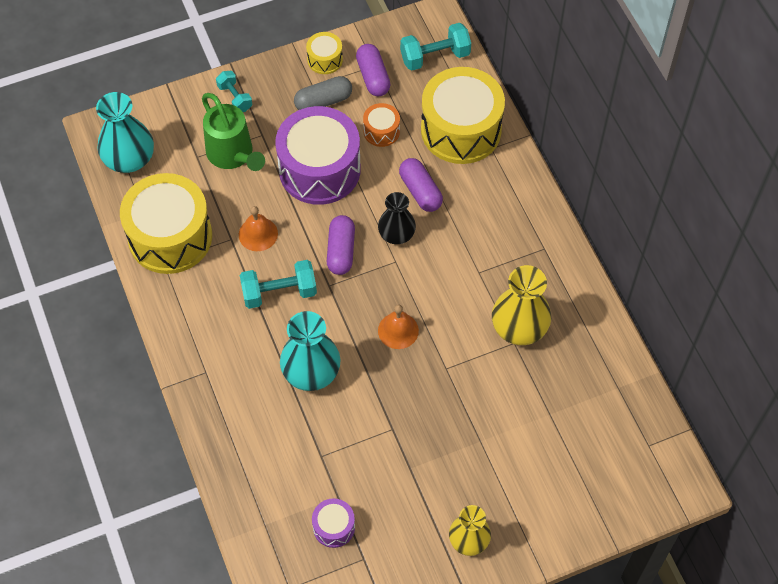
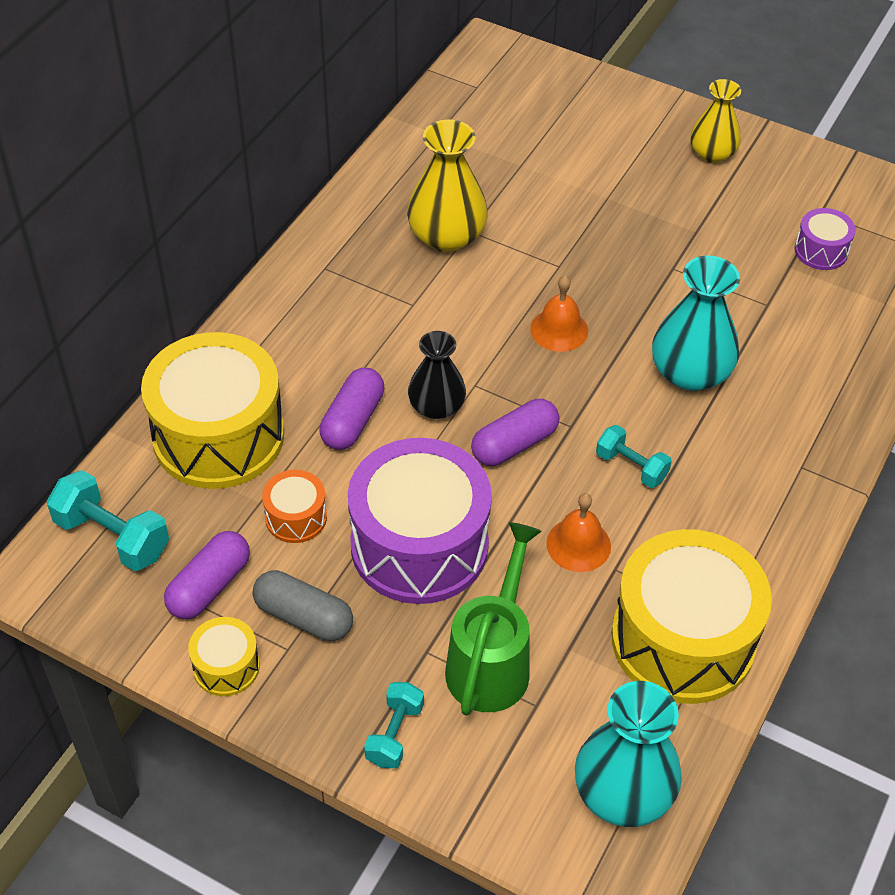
camera: 130 degrees left, 10 degrees down
turquoise dumbbell [240,260,317,309] -> turquoise dumbbell [596,425,672,488], size x0.64

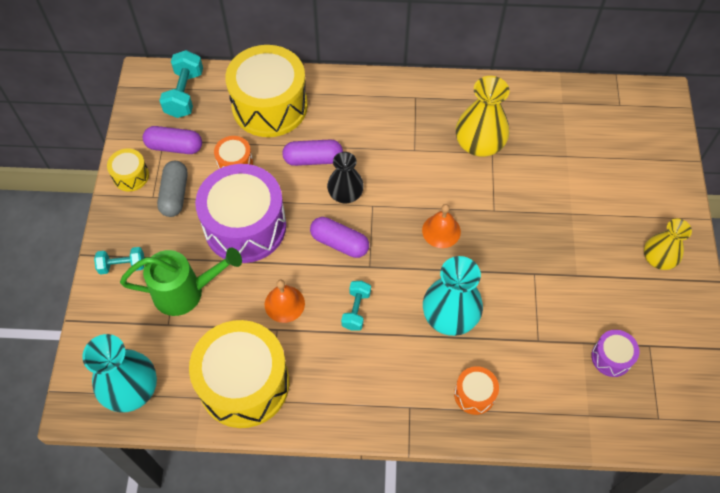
camera: 65 degrees right, 10 degrees up
none -> orange drum [454,366,499,415]

